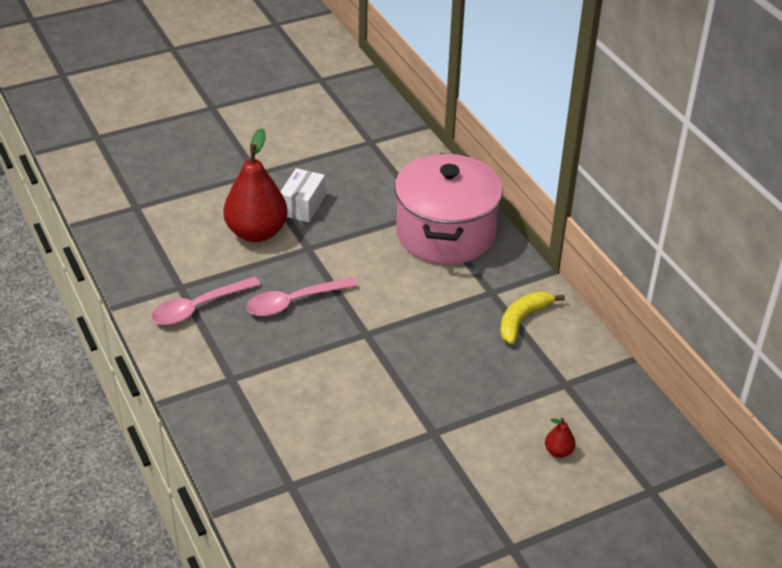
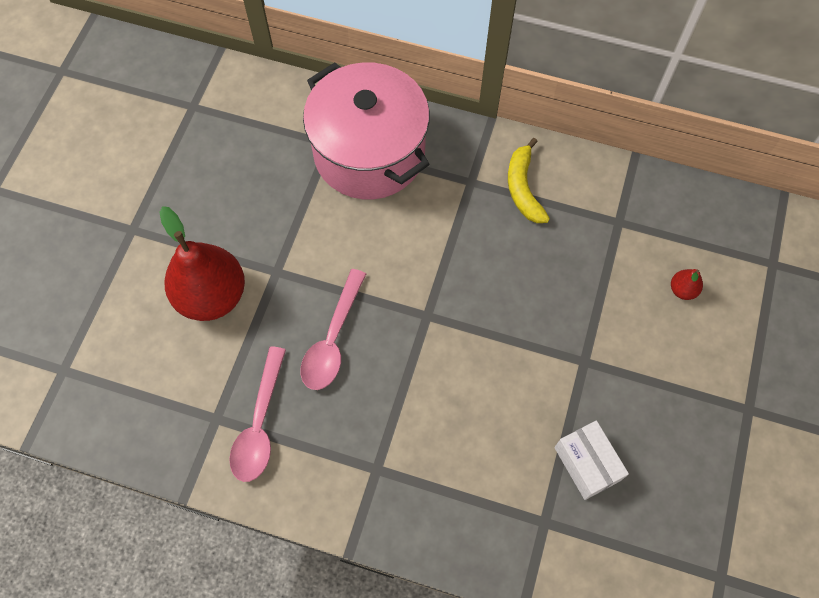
camera: 45 degrees left, 25 degrees up
white box [280,168,325,222] -> white box moved to [554,420,629,500]

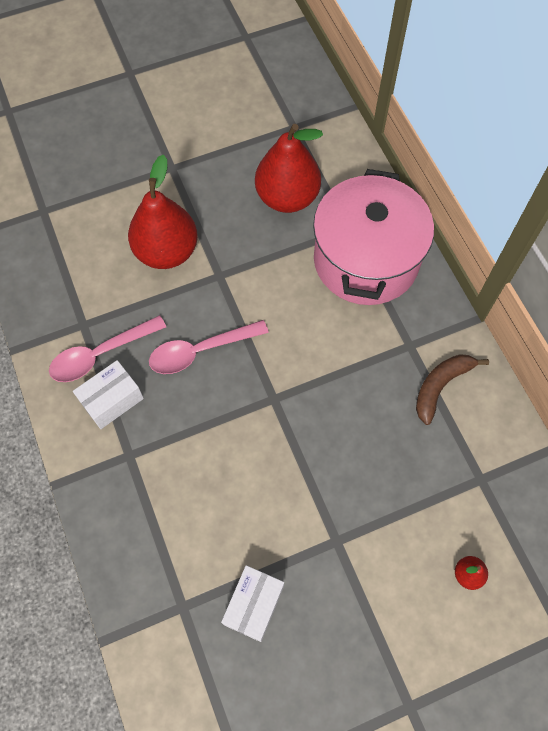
camera: 50 degrees right, 0 degrees up
yellow banana [508,138,550,223] -> brown banana [416,354,489,425]
none -> white box [73,360,144,429]
none -> red pear [255,124,323,213]

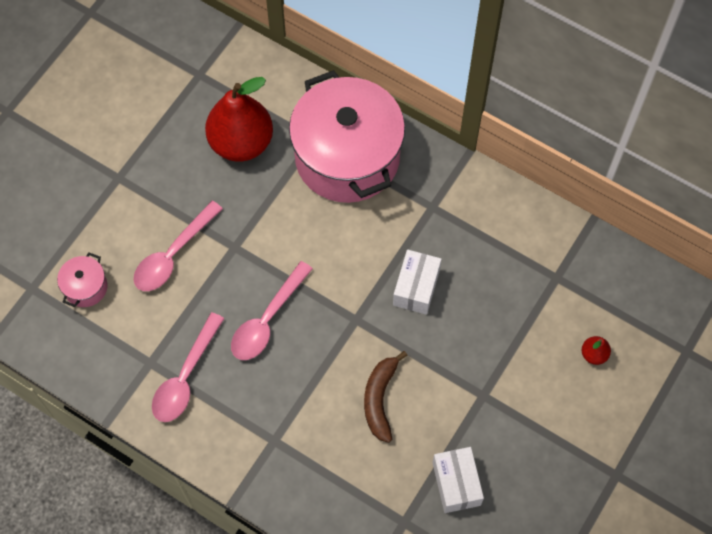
camera: 35 degrees left, 0 degrees up
white box [73,360,144,429] -> white box moved to [393,249,442,315]
red pear [128,155,198,269] -> pink spoon [133,201,223,291]
brown banana [416,354,489,425] -> brown banana moved to [364,351,408,443]
none -> pink pot [57,253,108,307]

